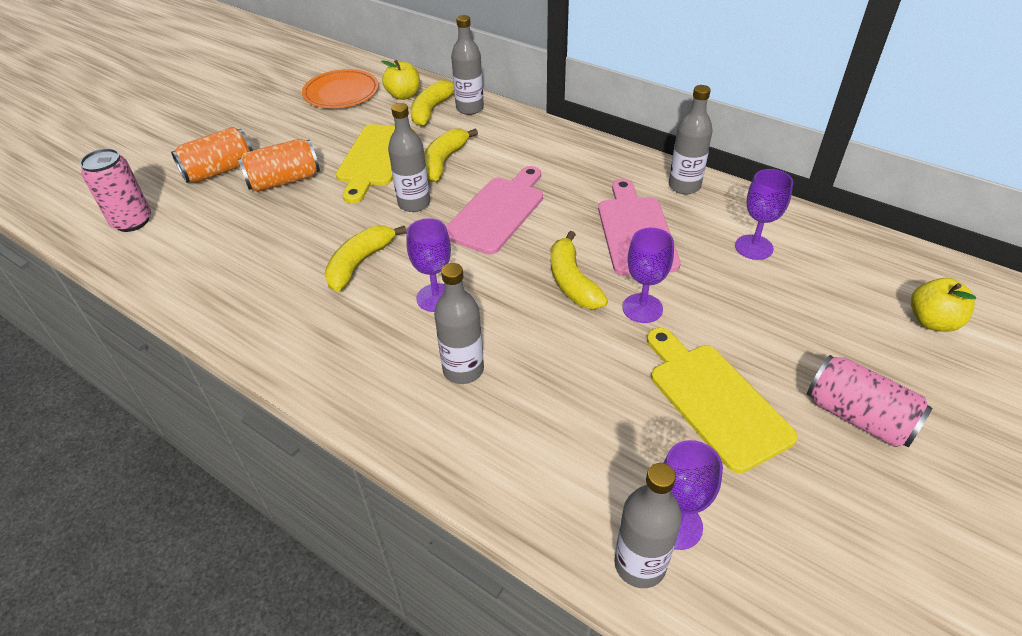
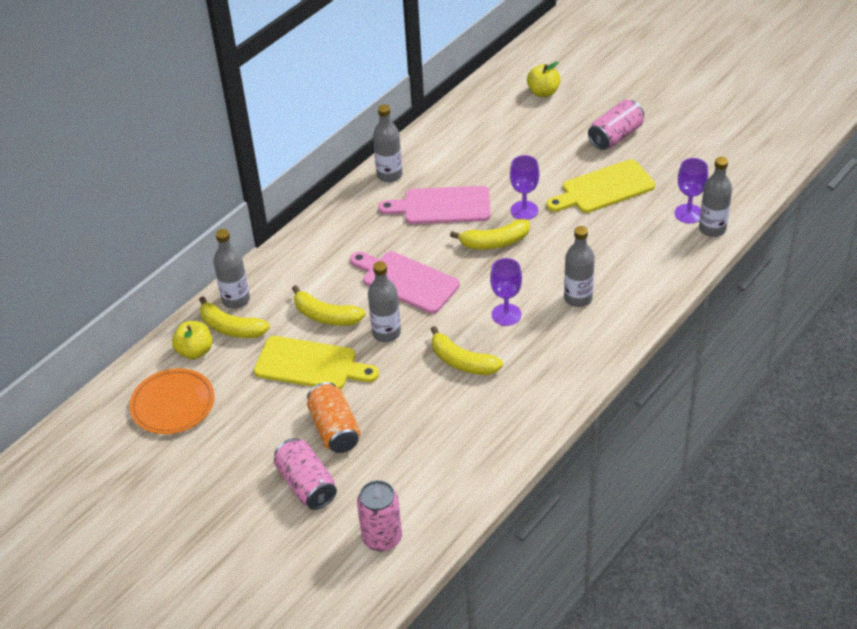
camera: 85 degrees left, 0 degrees up
orange can [171,127,253,183] -> pink can [274,438,337,510]
purple goblet [735,169,793,260] -> none

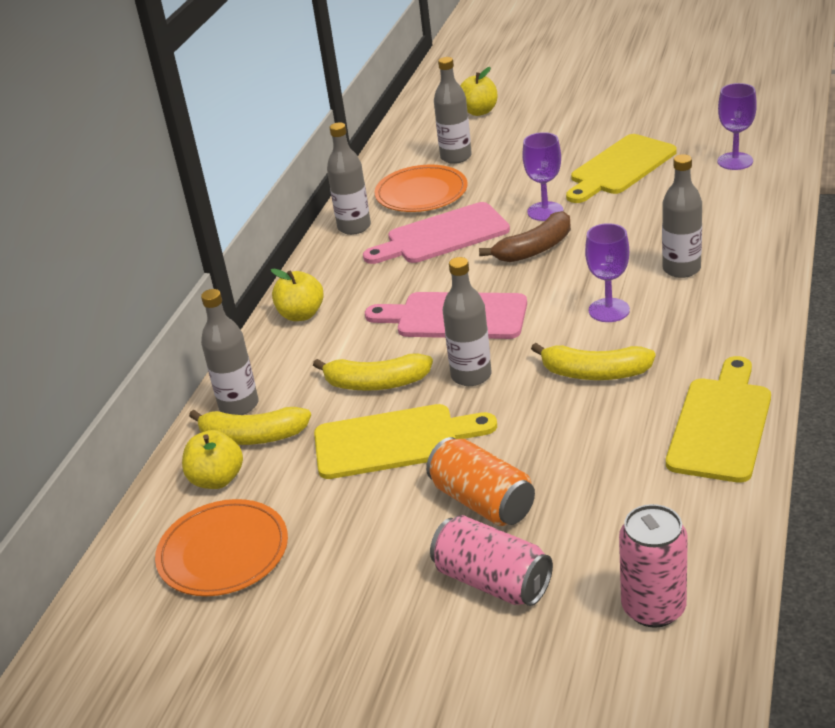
camera: 20 degrees left, 10 degrees down
yellow banana [450,219,530,249] -> brown banana [479,211,571,262]
pink can [588,100,644,150] -> none
grey bottle [699,157,732,237] -> grey bottle moved to [434,57,472,164]
none -> yellow apple [271,269,324,321]
none -> orange plate [375,165,468,212]
none -> yellow cutting board [666,356,771,483]

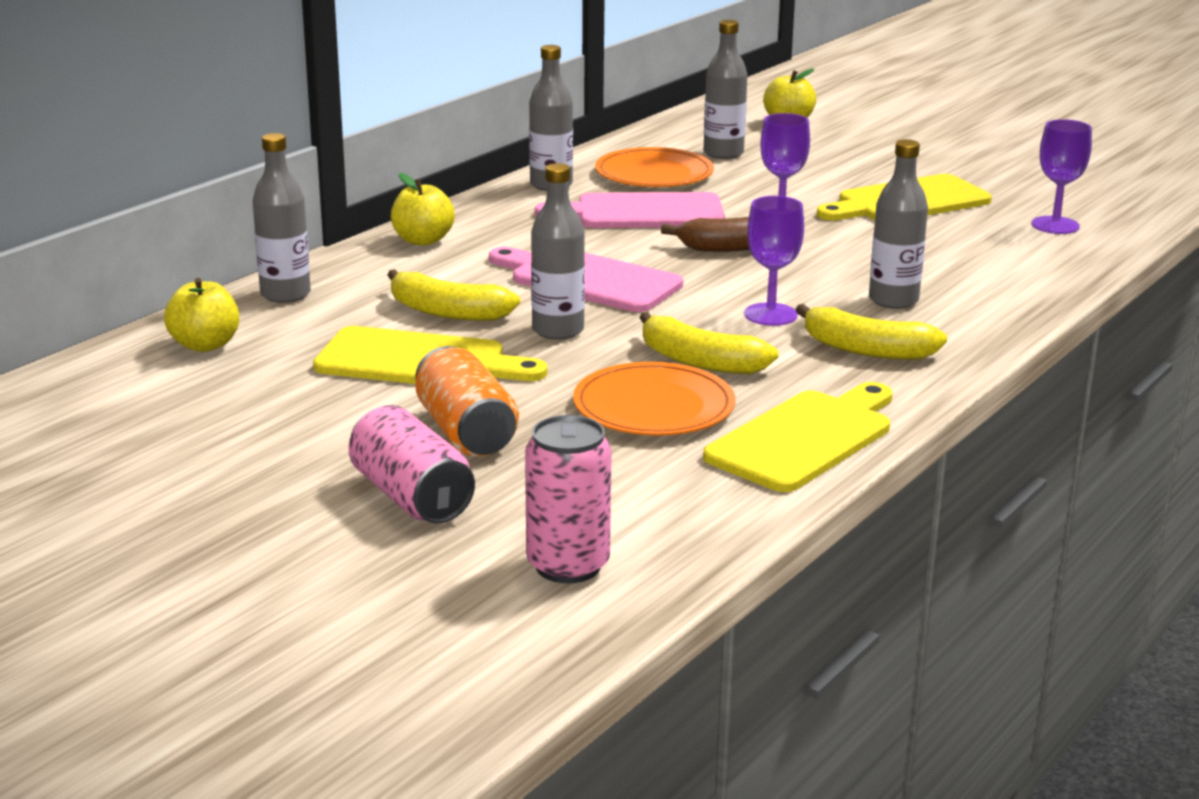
camera: 15 degrees right, 10 degrees down
orange plate [155,499,288,596] -> orange plate moved to [573,362,735,436]
yellow banana [189,407,311,445] -> yellow banana moved to [796,304,947,360]

